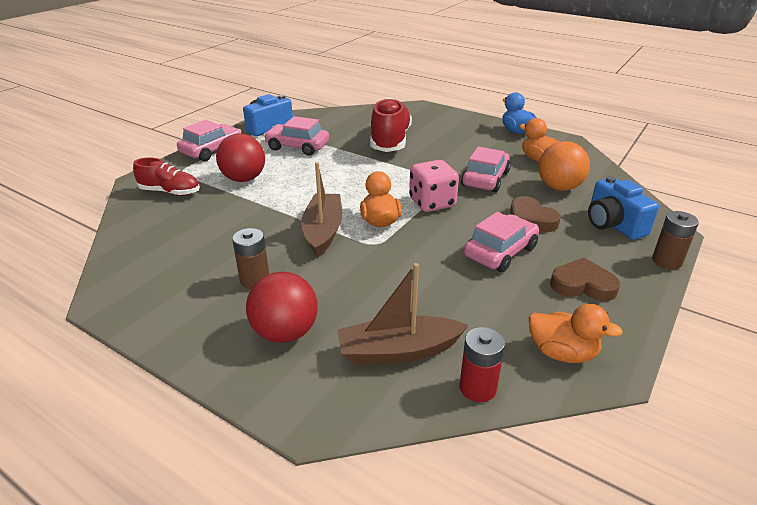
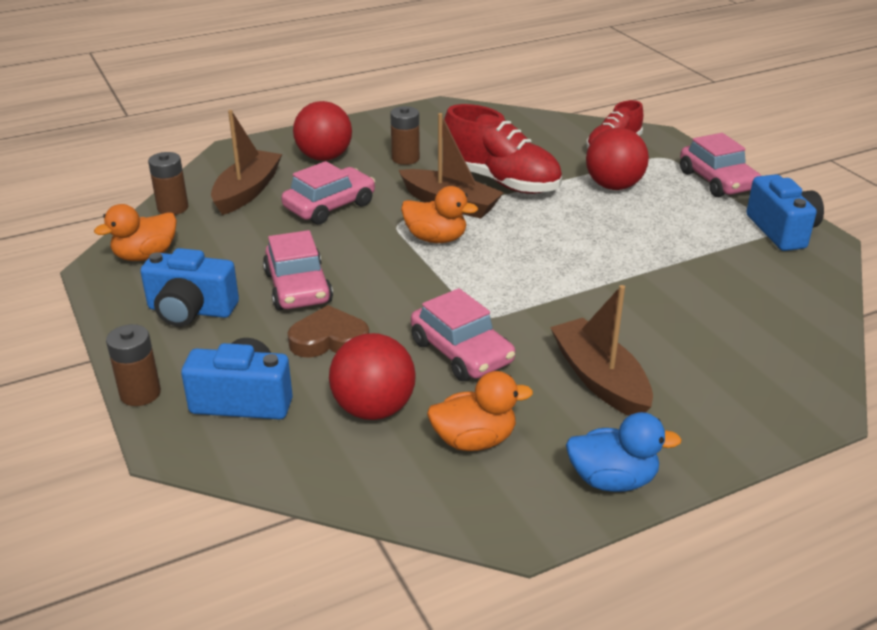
camera: 120 degrees right, 0 degrees up
pink car [264,116,329,156] -> pink car moved to [281,161,375,224]
red shoe [370,98,412,152] -> red shoe moved to [442,104,562,194]
pink dice [409,160,459,212] -> none
red battery [459,327,505,402] -> brown battery [148,152,188,215]
orange ball [538,141,590,191] -> red ball [329,333,416,420]
brown heart [550,257,620,301] -> blue camera [140,248,239,327]
none -> brown boat [550,285,653,416]

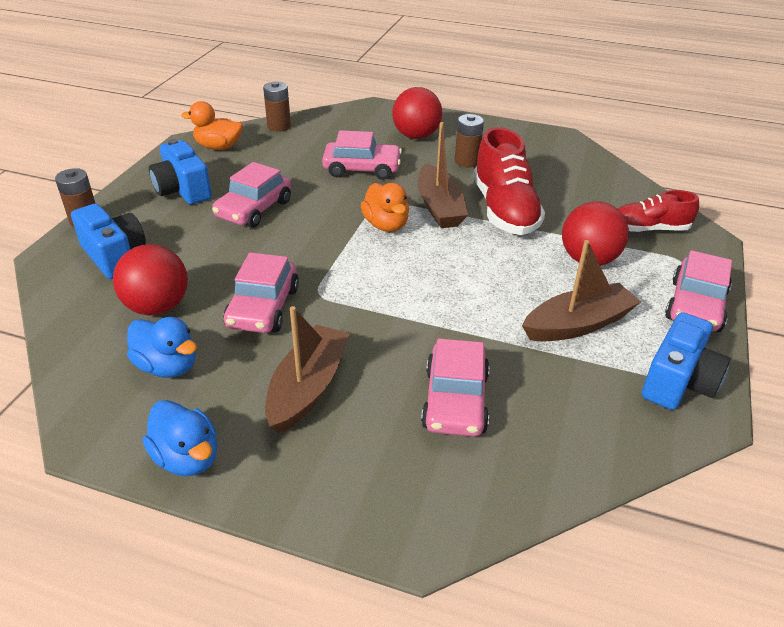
camera: 45 degrees right, 5 degrees up
brown boat [211,110,282,215] -> brown boat moved to [522,240,640,342]
brown heart [288,305,369,358] -> none
orange duck [427,371,533,451] -> blue duck [127,317,197,378]
none -> pink car [421,339,490,437]

